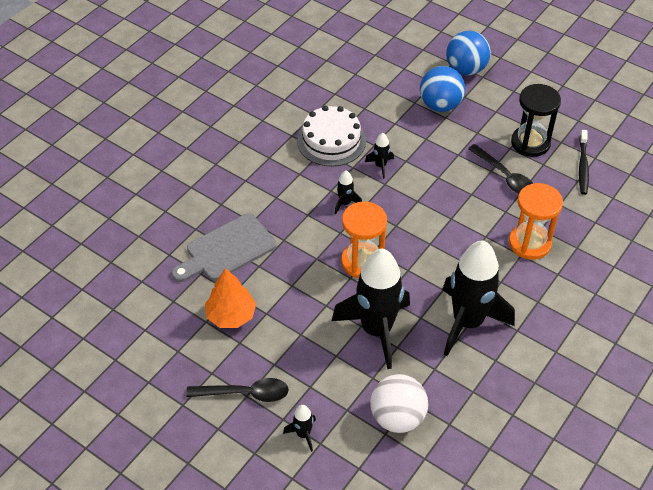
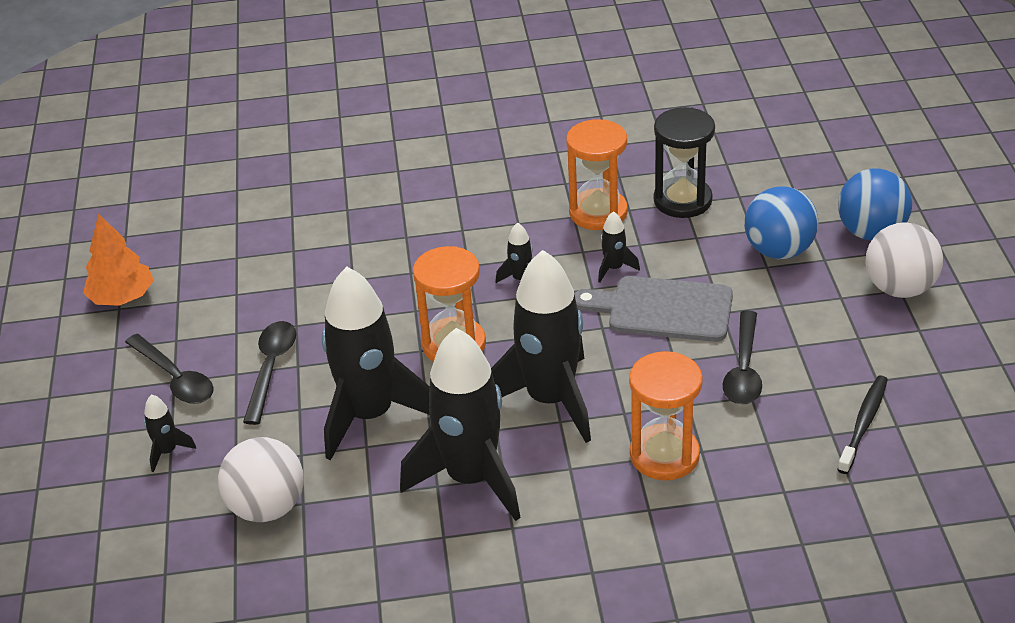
camera: 50 degrees right, 10 degrees down
grey cutting board [172,213,276,282] -> grey cutting board moved to [574,276,733,342]
orange tree [205,268,256,328] -> orange tree moved to [83,214,154,306]
white cake [297,106,366,167] -> orange hourglass [566,119,628,230]
black hourglass [511,84,561,157] -> black hourglass moved to [654,107,715,218]
black toothbrush [579,130,589,195] -> black toothbrush turned 150 degrees clockwise [837,375,888,474]
none -> black spoon [243,321,296,425]
none -> black rocket [491,250,591,443]
none -> white ball [866,222,943,298]

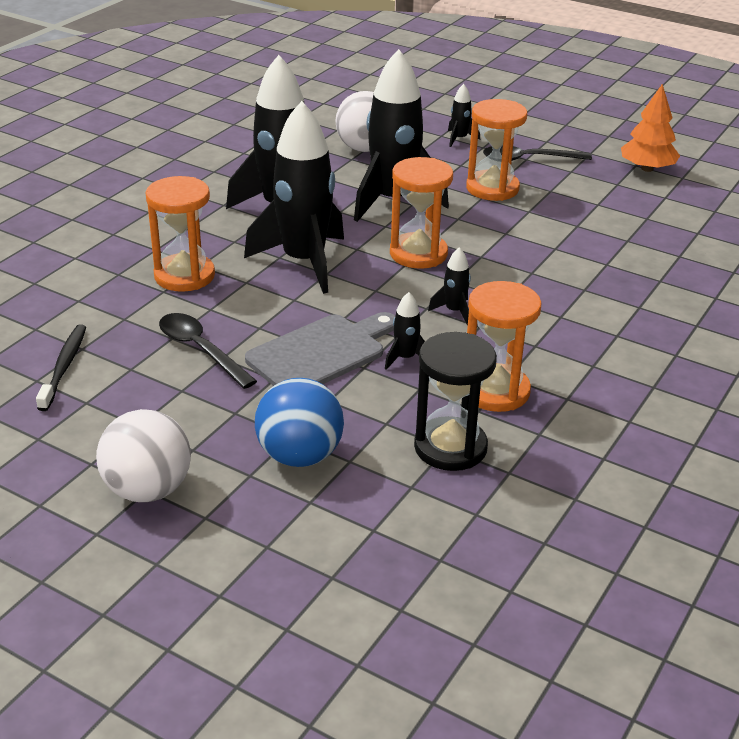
camera: 125 degrees right, 5 degrees down
black spoon [243,321,296,425] -> orange hourglass [466,99,527,201]
black toothbrush [837,375,888,474] -> black toothbrush turned 150 degrees counterclockwise [36,324,86,411]
blue ball [838,168,912,241] -> none

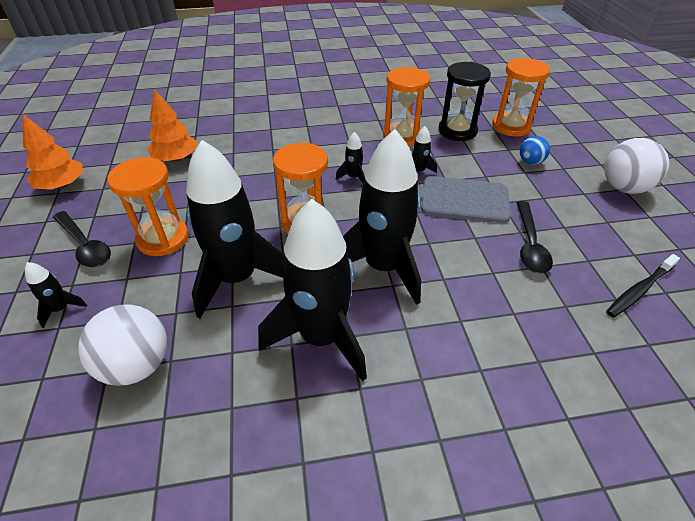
camera: 130 degrees left, 10 degrees up
orange hourglass [145,176,215,292] -> orange hourglass moved to [492,58,550,137]
blue ball [255,378,344,467] -> blue ball [520,136,550,165], size x0.56
none -> orange tree [148,89,197,162]

